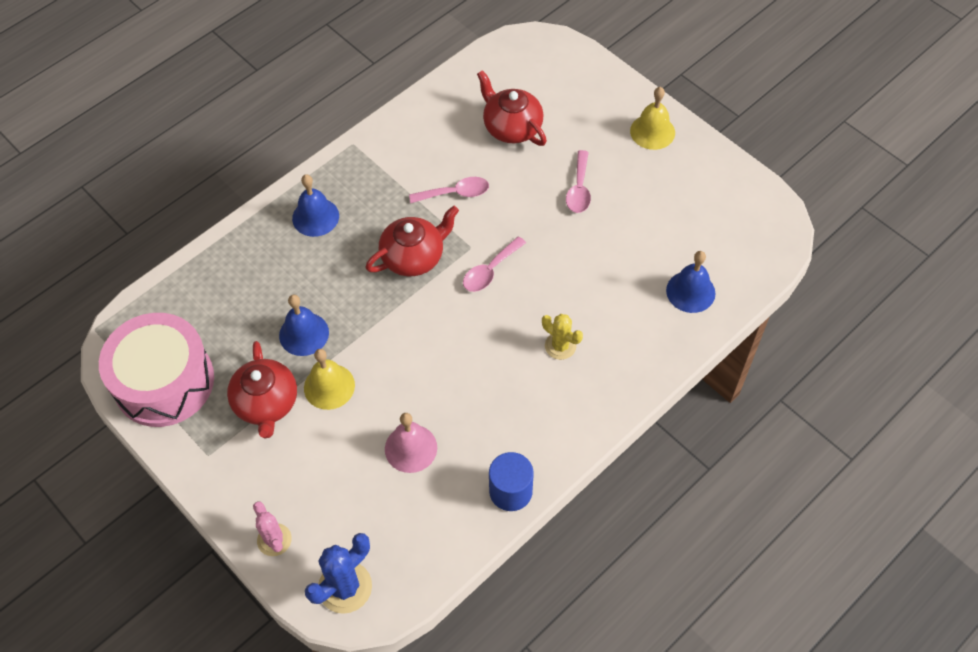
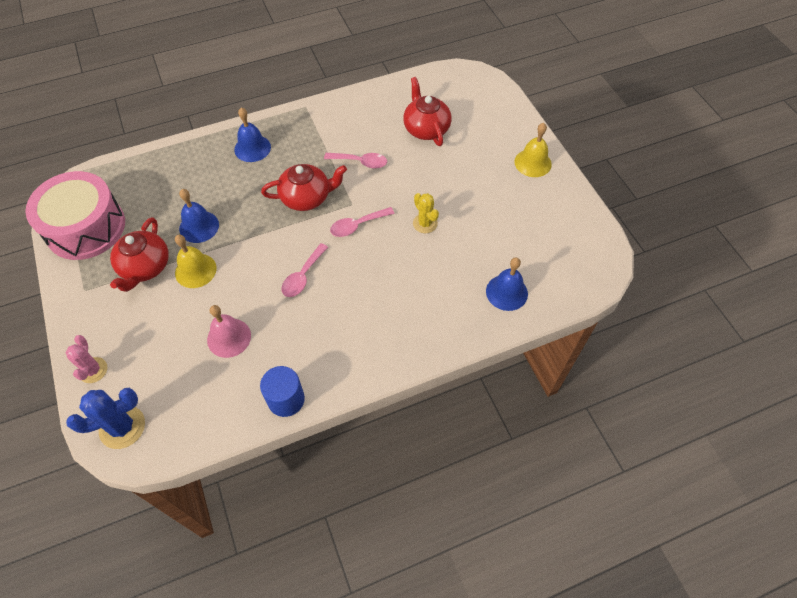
camera: 20 degrees right, 0 degrees up
yellow cactus [542,314,583,360] -> yellow cactus moved to [413,193,439,233]
pink spoon [566,150,591,213] -> pink spoon moved to [281,243,328,297]

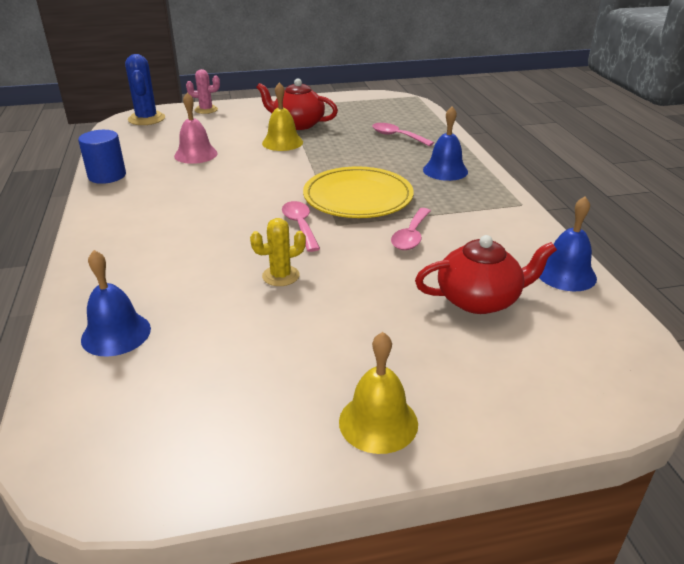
camera: 100 degrees right, 25 degrees down
pink drum [25,171,125,260] -> none
blue bell [179,189,219,243] -> blue bell moved to [539,196,597,291]
red teapot [261,164,347,211] -> yellow plate [303,166,414,218]
pink spoon [281,243,328,297] -> pink spoon moved to [372,123,434,146]

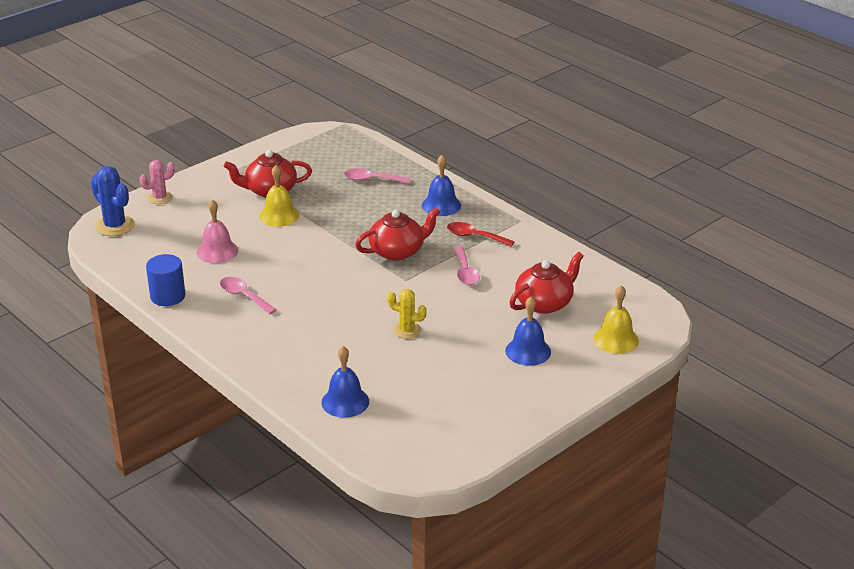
camera: 30 degrees left, 0 degrees up
yellow cactus [250,218,306,286] -> yellow cactus turned 75 degrees clockwise [387,289,427,339]
pink spoon [282,201,320,252] -> pink spoon moved to [220,277,277,314]
yellow plate [303,166,414,218] -> red teapot [355,207,440,261]
yellow bell [339,332,418,454] -> yellow bell moved to [593,285,639,354]
blue bell [539,196,597,291] -> blue bell moved to [505,297,551,366]
none -> red spoon [447,222,515,247]

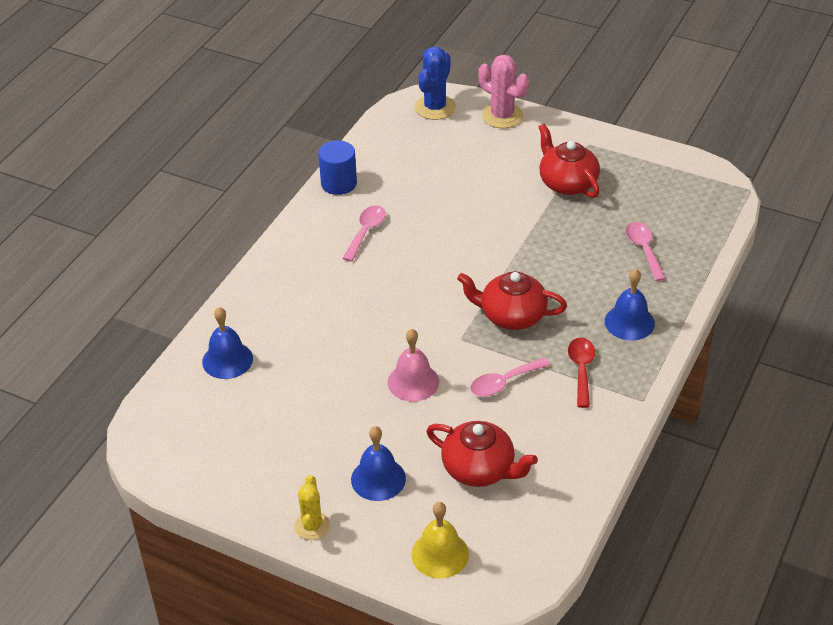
camera: 70 degrees right, 10 degrees up
pink cactus [139,160,175,204] -> pink cactus [478,55,529,128], size x1.53
pink bell [197,199,238,263] -> pink bell moved to [388,329,439,402]
yellow bell [259,165,299,227] -> none
red teapot [355,207,440,261] -> red teapot turned 150 degrees clockwise [457,272,567,330]
yellow cactus [387,289,427,339] -> yellow cactus moved to [294,475,330,540]

